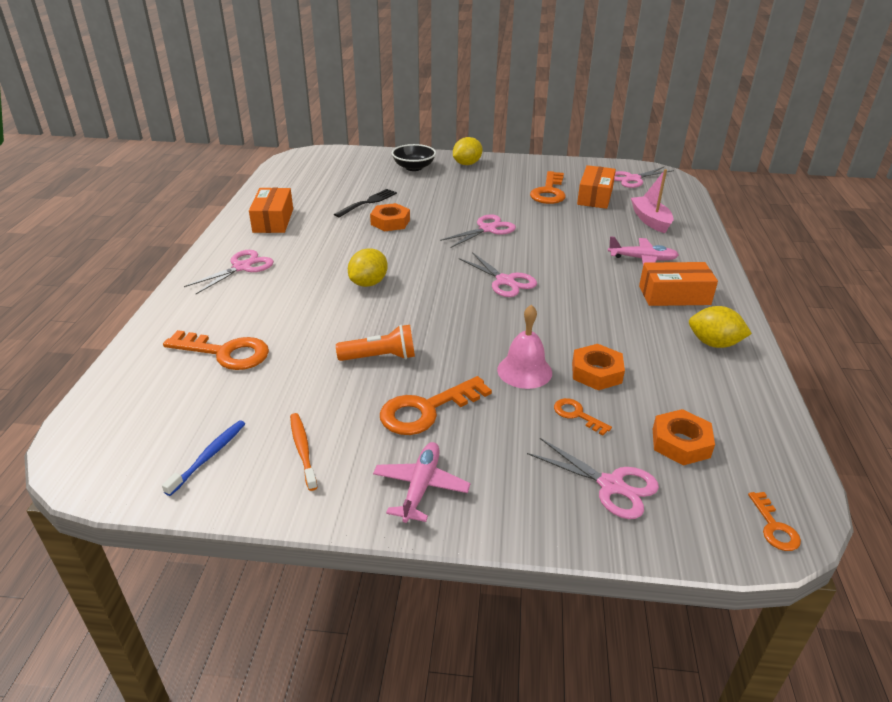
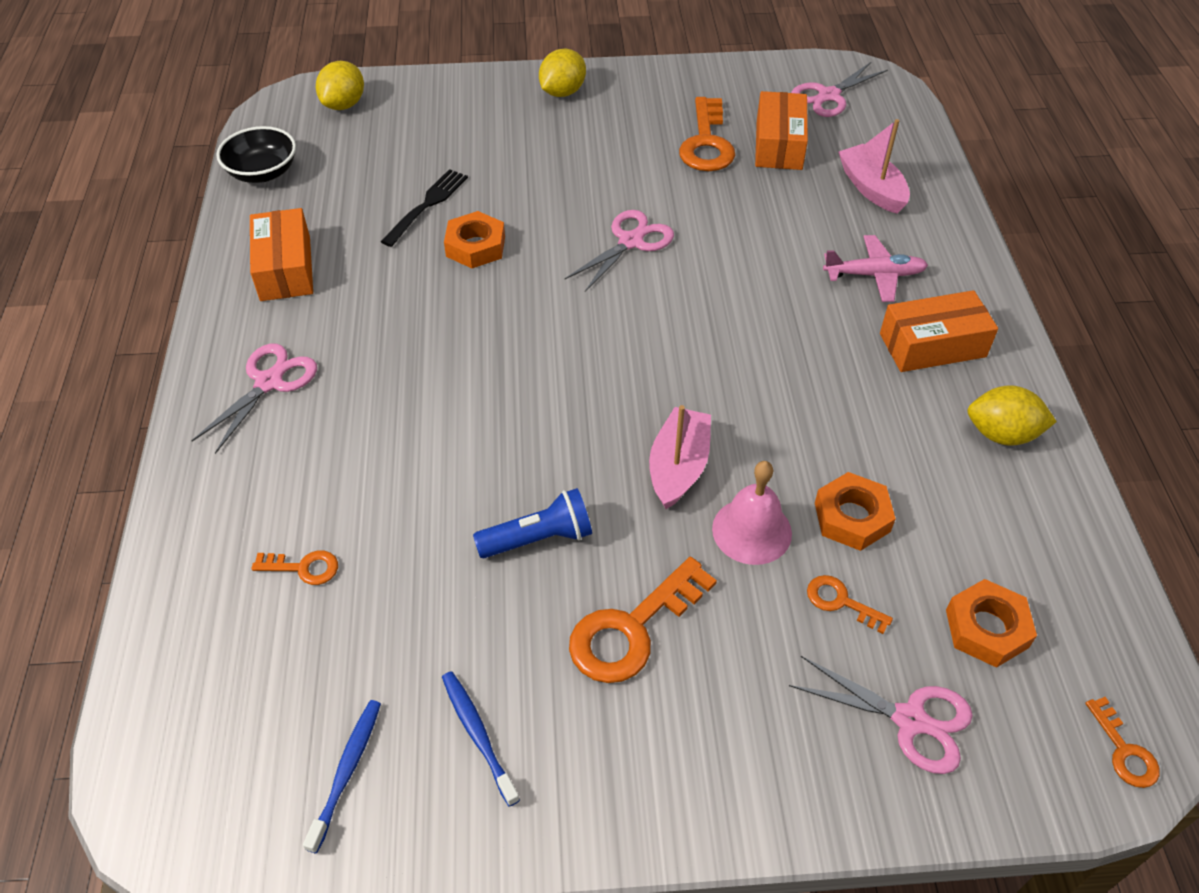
camera: 10 degrees left, 15 degrees up
orange key [163,330,269,370] -> orange key [251,550,338,585], size x0.52
orange toothbrush [290,413,318,491] -> blue toothbrush [442,671,520,807]
orange flashlight [336,325,415,361] -> blue flashlight [473,488,592,558]
yellow lemon [348,248,388,287] -> yellow lemon moved to [316,61,364,110]
pink plane [373,442,471,523] -> none
black bowl [392,144,436,171] -> black bowl moved to [216,126,296,183]
pink scissors [459,252,537,297] -> none
none -> pink boat [649,405,711,509]

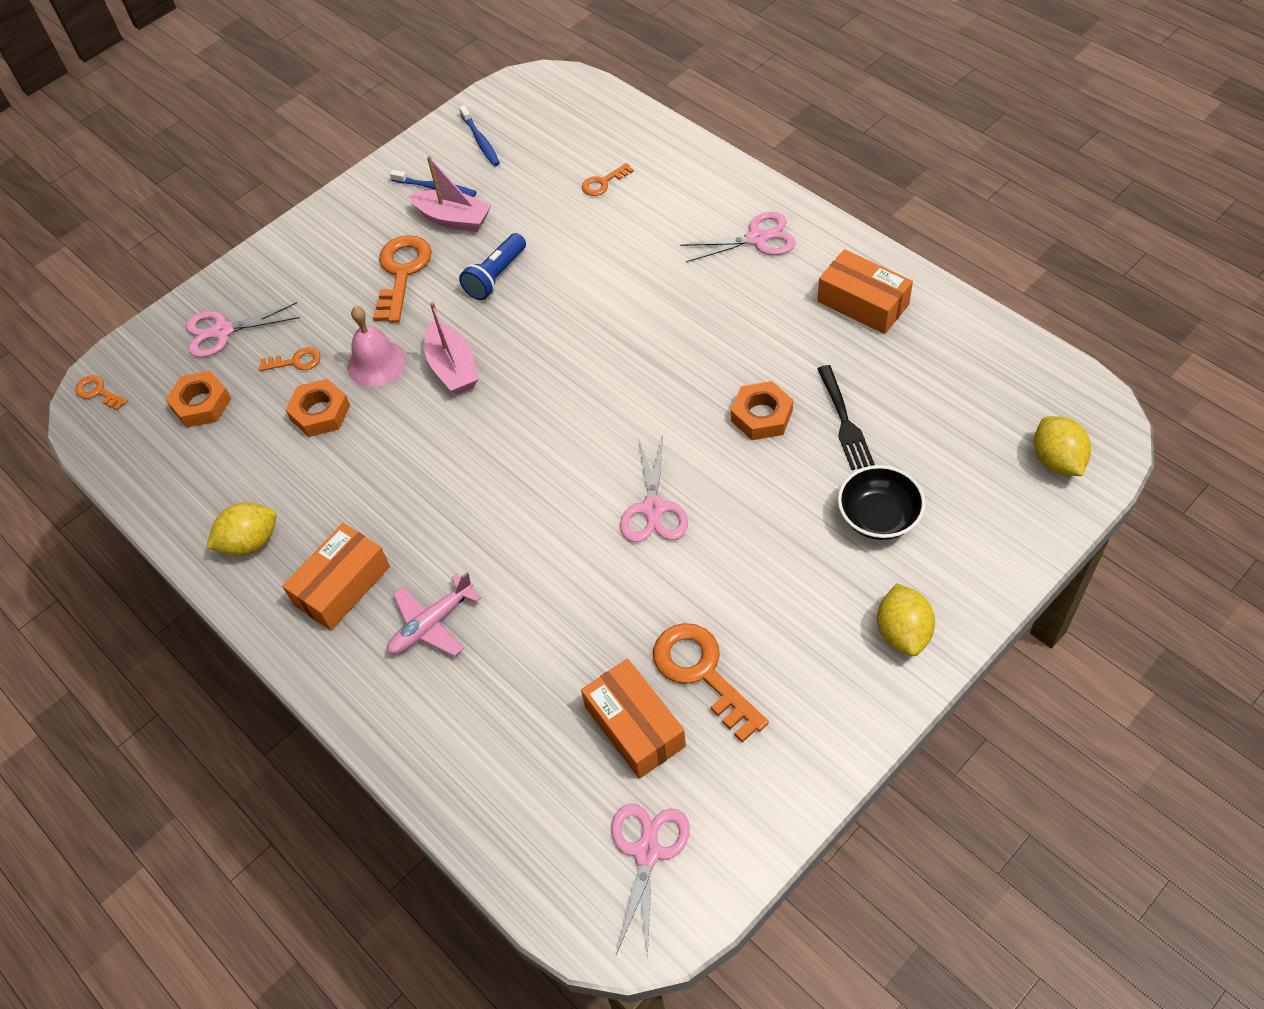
camera: 145 degrees right, 5 degrees up
pink scissors [191,343,317,454] -> pink scissors turned 90 degrees counterclockwise [680,212,796,262]
black bowl [216,126,296,183] -> black bowl moved to [838,465,925,540]
pink boat [838,119,910,214] -> pink boat moved to [409,156,491,232]

